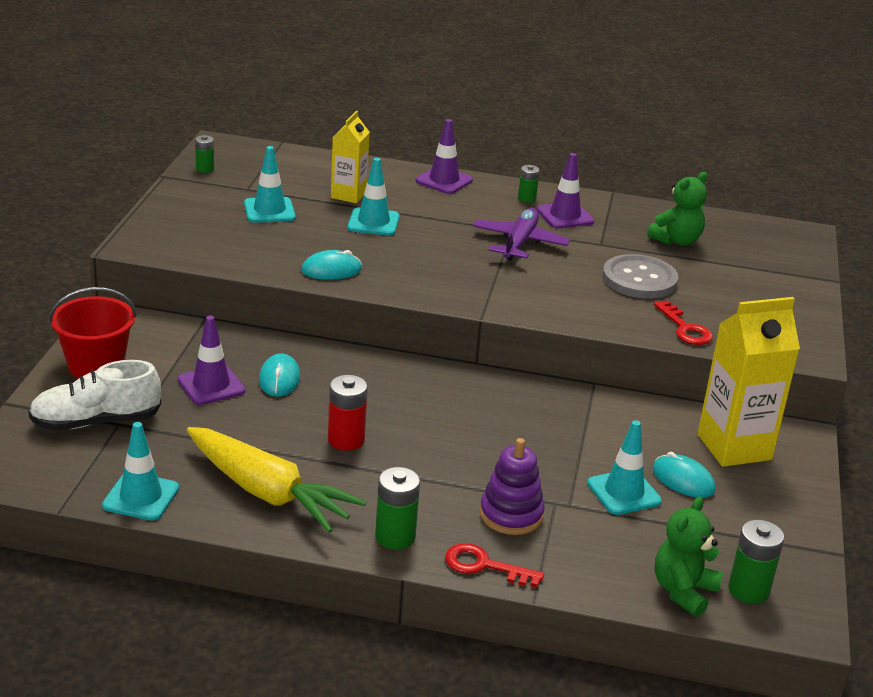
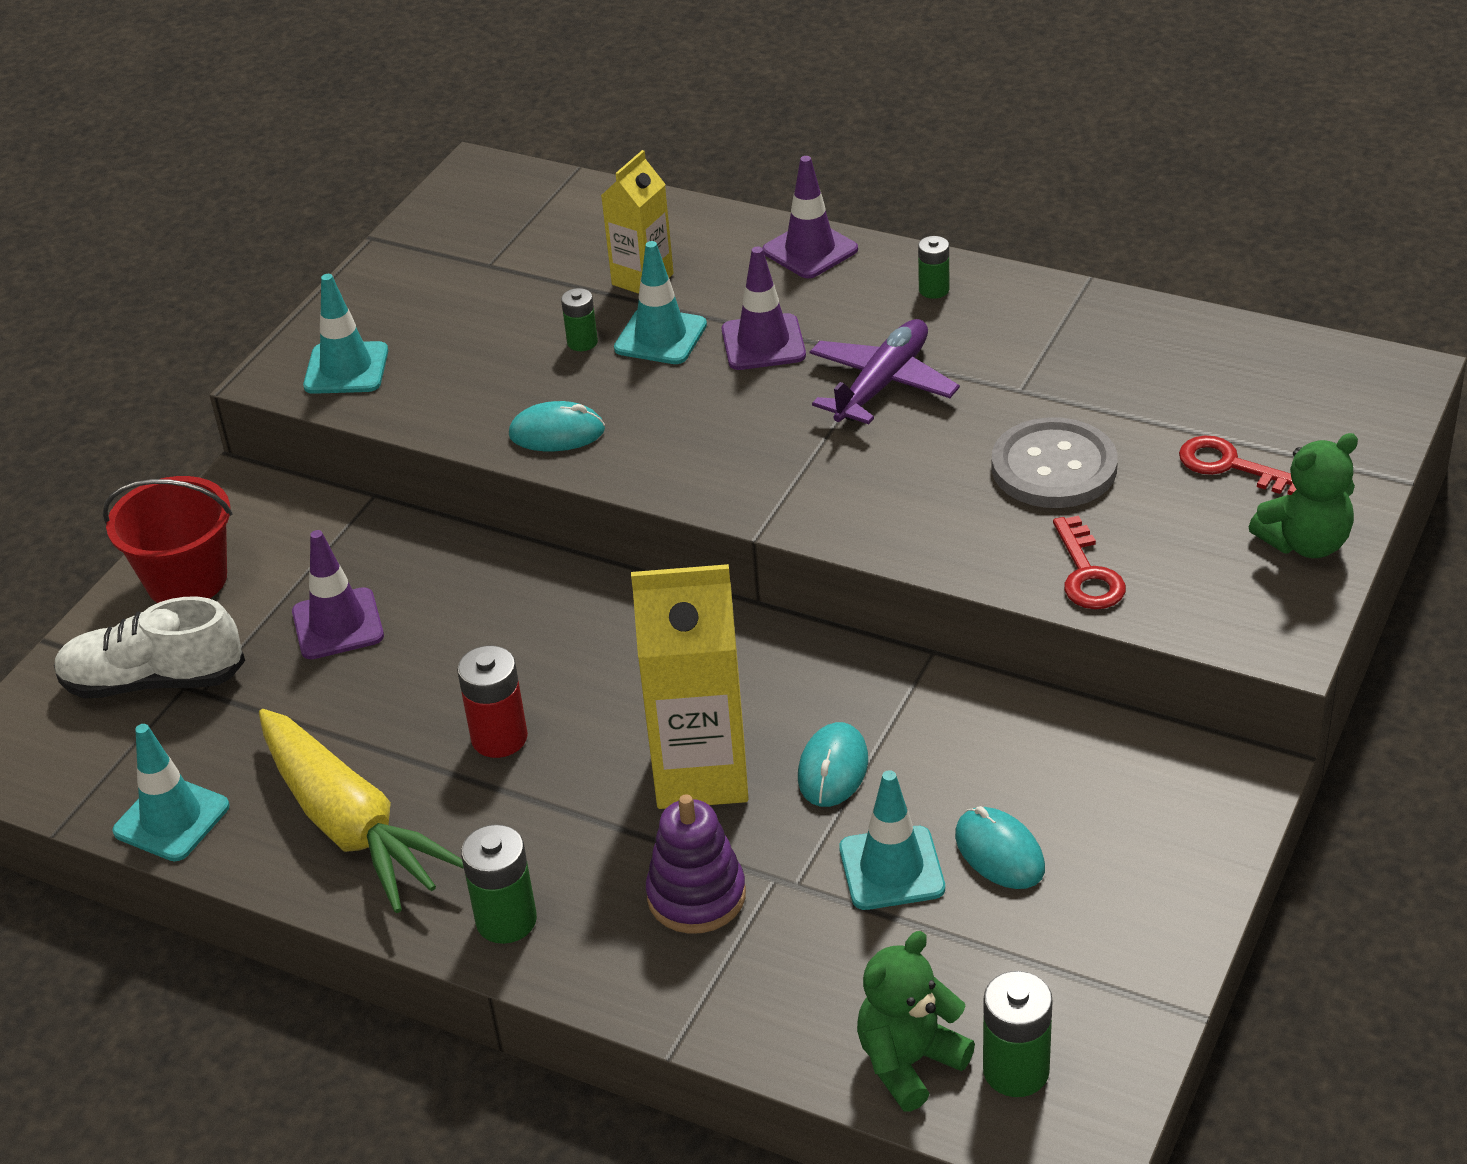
camera: 20 degrees right, 10 degrees up
green battery [195,135,214,173] -> green battery moved to [561,288,598,351]
turquoise traffic cone [244,146,296,223] -> turquoise traffic cone moved to [303,274,388,394]
turquoise mouse [259,353,300,397] -> turquoise mouse moved to [798,722,868,807]
red key [445,543,544,587] -> red key moved to [1179,436,1296,495]
purple traffic cone [537,153,594,229] -> purple traffic cone moved to [722,247,806,370]
green teddy bear [647,172,708,246] -> green teddy bear moved to [1249,433,1358,558]
yellow carton [698,297,800,467] -> yellow carton moved to [631,564,749,809]

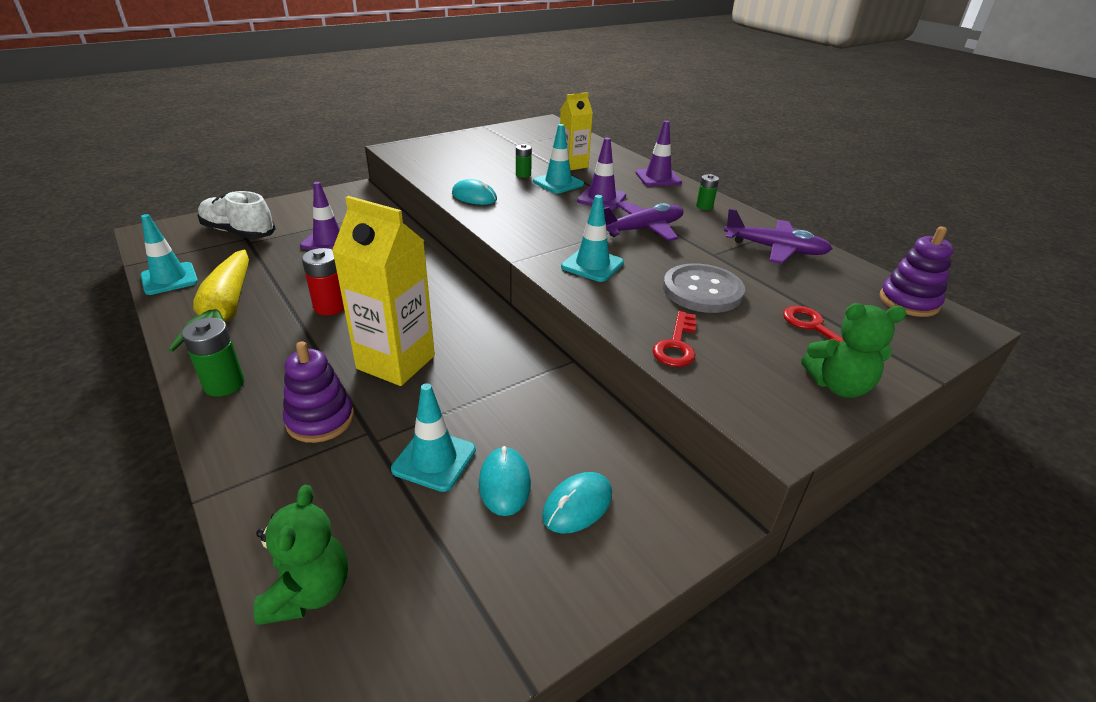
camera: 25 degrees right, 5 degrees down
red bucket [103,476,232,603] -> none
turquoise traffic cone [303,274,388,394] -> turquoise traffic cone moved to [561,195,624,282]
turquoise mouse [798,722,868,807] -> turquoise mouse moved to [542,472,612,534]
green teddy bear [857,931,975,1112] -> green teddy bear turned 105 degrees clockwise [253,485,348,625]
green battery [983,971,1053,1097] -> none
none -> purple plane [724,209,832,264]
none -> purple stacking toy [880,226,954,317]

